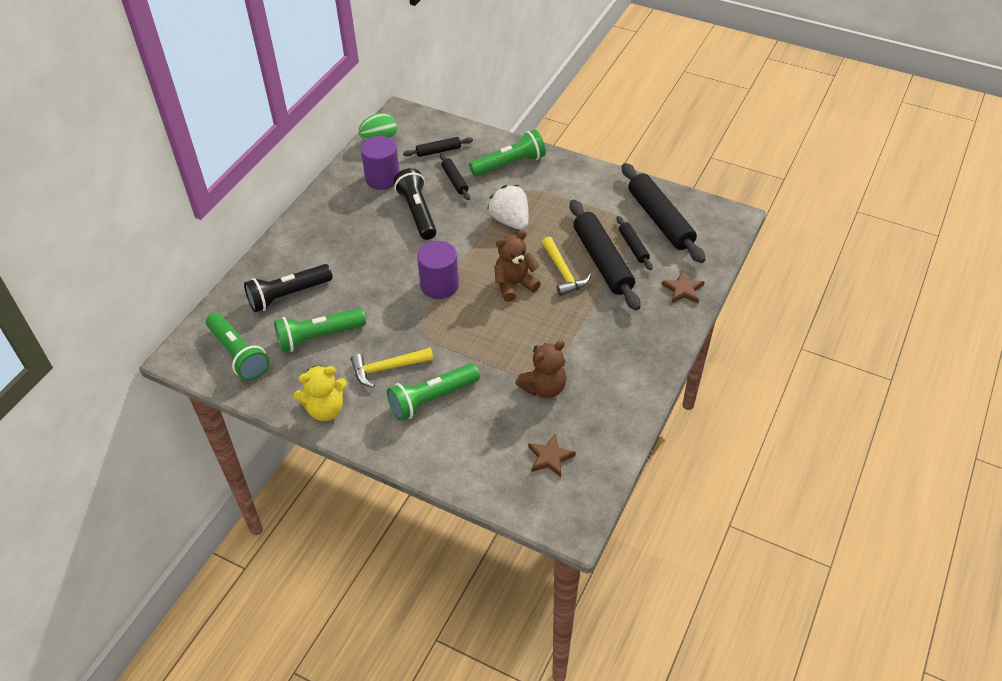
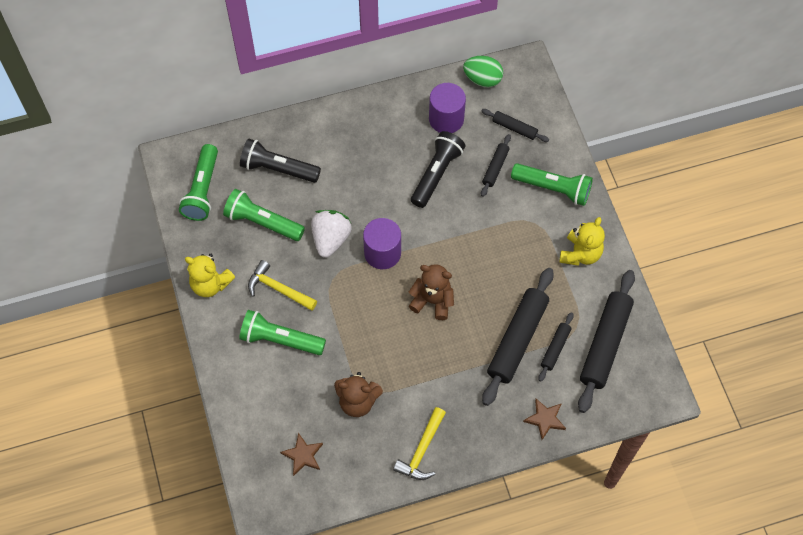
camera: 45 degrees right, 15 degrees up
white strawberry [487,185,529,230] -> white strawberry moved to [311,210,352,258]
yellow hammer [542,237,591,296] -> yellow hammer moved to [393,407,446,480]
none -> yellow teddy bear [559,217,605,266]

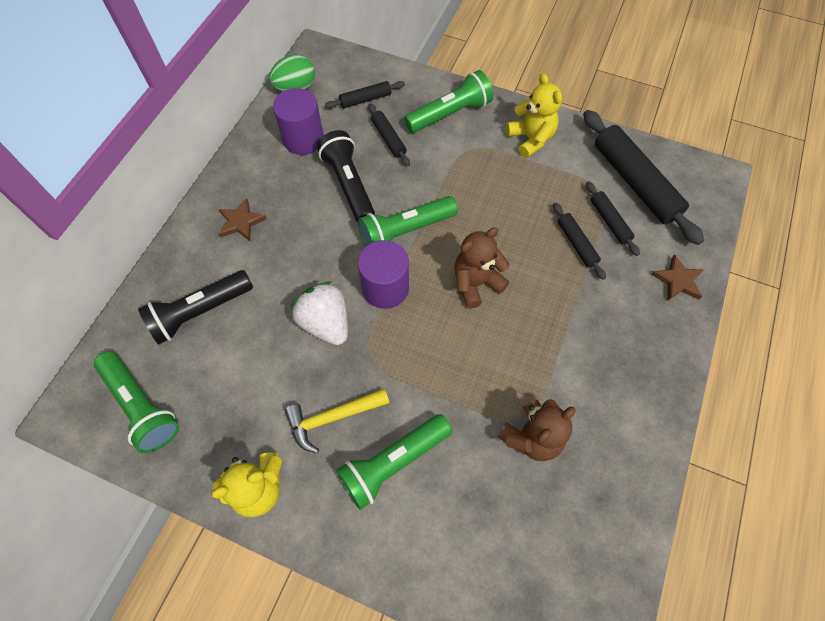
camera: 50 degrees left, 0 degrees up
green flashlight [223,189,305,241] -> green flashlight moved to [358,196,458,247]
brown star [280,433,323,476] -> brown star moved to [219,198,267,241]
yellow hammer [393,407,446,480] -> none
black rolling pin [482,268,554,406] -> black rolling pin [553,203,606,280], size x0.50

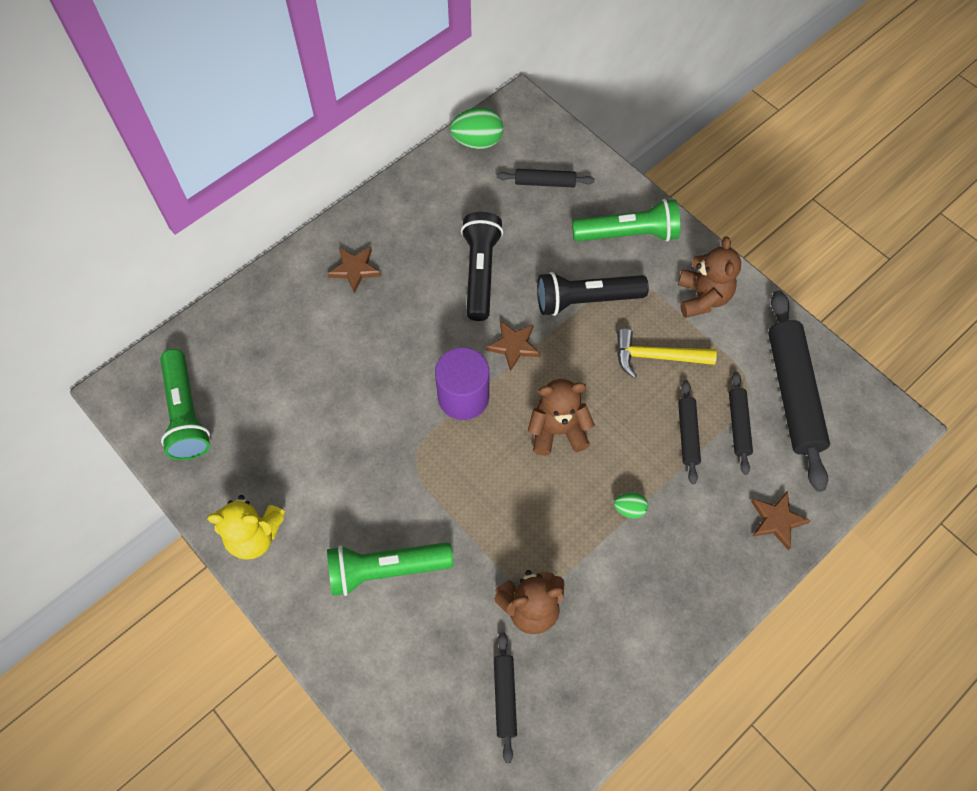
camera: 25 degrees right, 0 degrees up
black flashlight [138,270,253,345] -> black flashlight moved to [537,272,649,316]
purple cylinder [273,88,324,155] -> none
yellow hammer [285,388,389,453] -> yellow hammer moved to [617,329,717,378]
white strawberry [291,281,348,345] -> none
green flashlight [358,196,458,247] -> brown star [486,321,540,371]
black rolling pin [368,104,410,166] -> black rolling pin moved to [494,632,517,763]
yellow teddy bear [506,73,562,158] -> brown teddy bear [678,237,741,318]
none -> green egg [614,492,648,518]

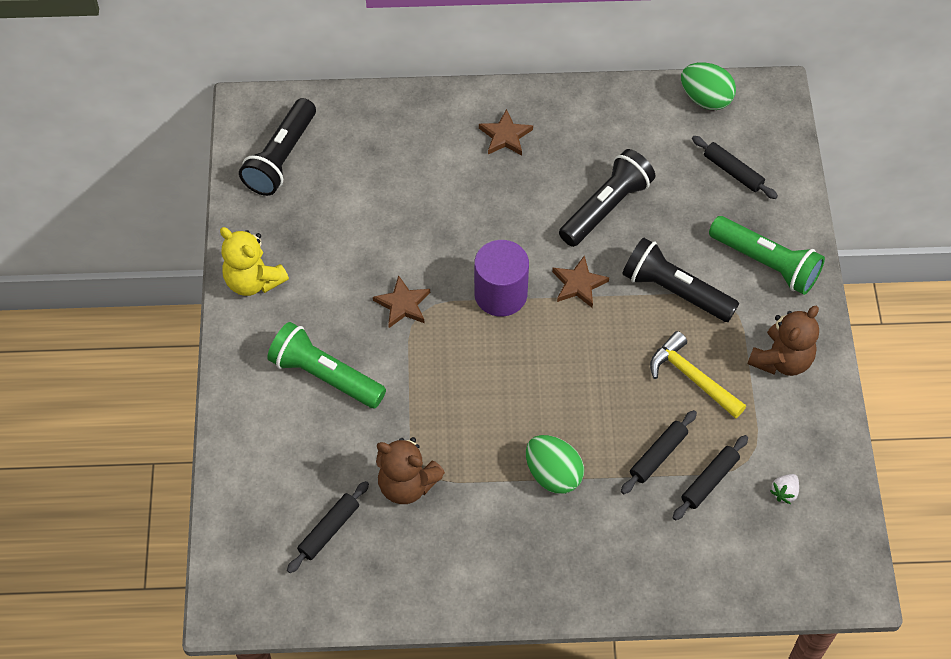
camera: 40 degrees right, 5 degrees down
green flashlight [160,349,210,460] -> black flashlight [239,98,316,196]
brown teddy bear [528,379,595,456] -> none
green egg [614,492,648,518] -> green egg [526,435,584,494], size x1.85
brown star [751,491,811,550] -> brown star moved to [373,275,430,328]
black rolling pin [768,290,830,492] -> white strawberry [770,474,799,504]

